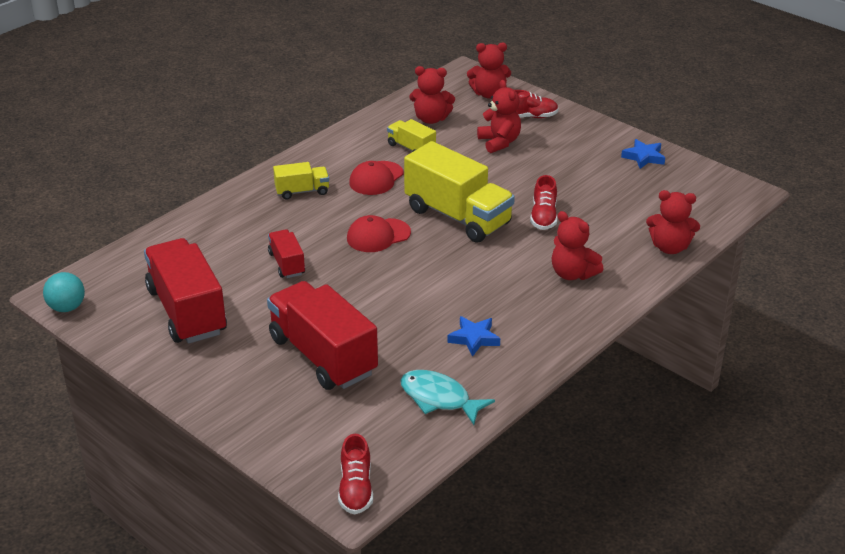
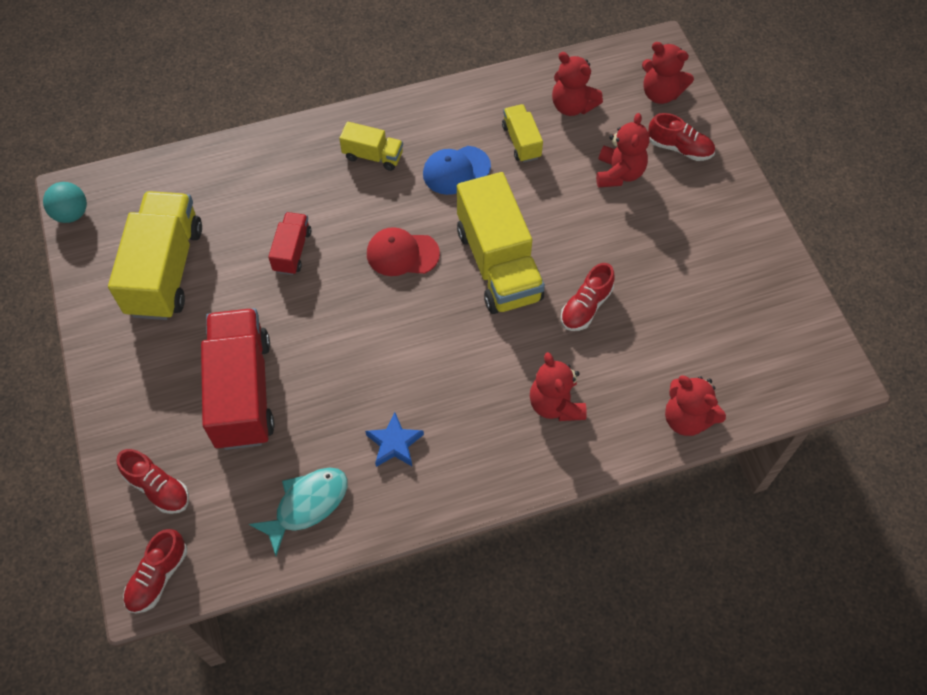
camera: 30 degrees right, 25 degrees up
red truck [144,238,227,344] -> yellow truck [108,191,202,320]
red cap [349,161,403,195] -> blue cap [423,146,491,195]
turquoise fish [400,370,495,425] -> turquoise fish turned 75 degrees clockwise [249,467,348,556]
blue star [621,139,665,169] -> none
none -> red shoe [117,449,189,514]

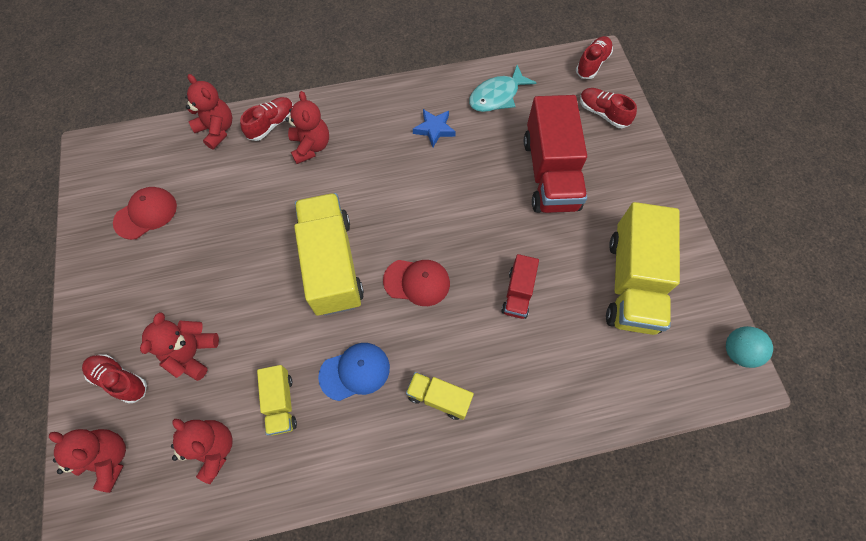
camera: 175 degrees left, 5 degrees up
red shoe [561,263,615,331] -> red shoe moved to [240,97,293,141]
none -> red cap [113,187,177,240]

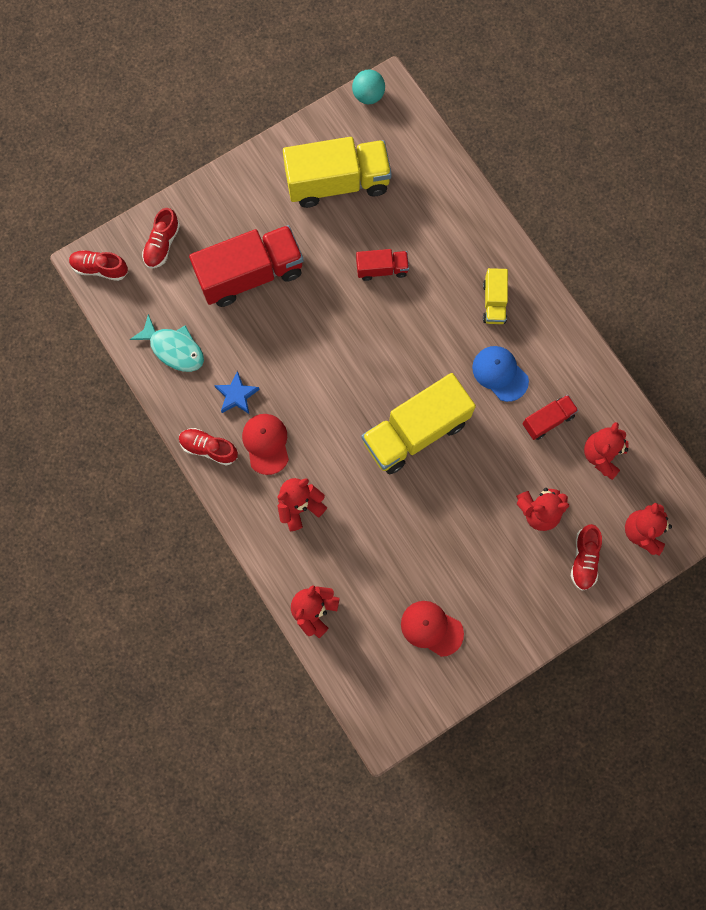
camera: 110 degrees left, 10 degrees up
red shoe [240,97,293,141] -> red shoe moved to [179,428,238,466]
yellow truck [257,365,297,435] -> red truck [522,395,579,440]
red cap [383,260,450,306] -> red cap moved to [242,414,289,475]

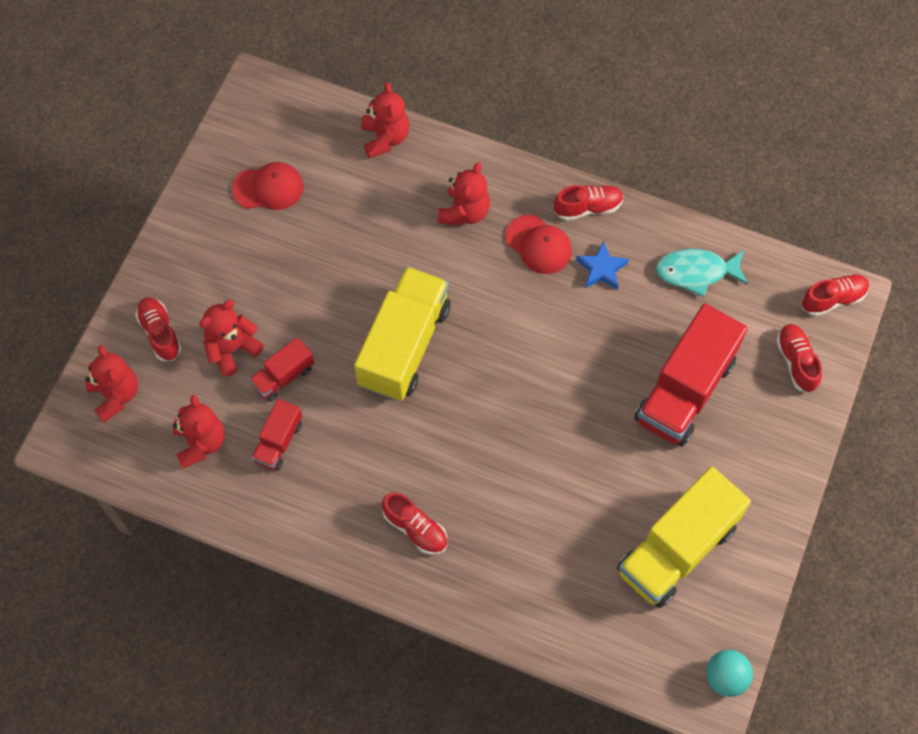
camera: 145 degrees right, 10 degrees down
red truck [356,249,409,281] -> red truck moved to [249,337,314,402]
blue cap [472,346,529,402] -> none
yellow truck [483,268,508,324] -> red shoe [382,492,447,555]

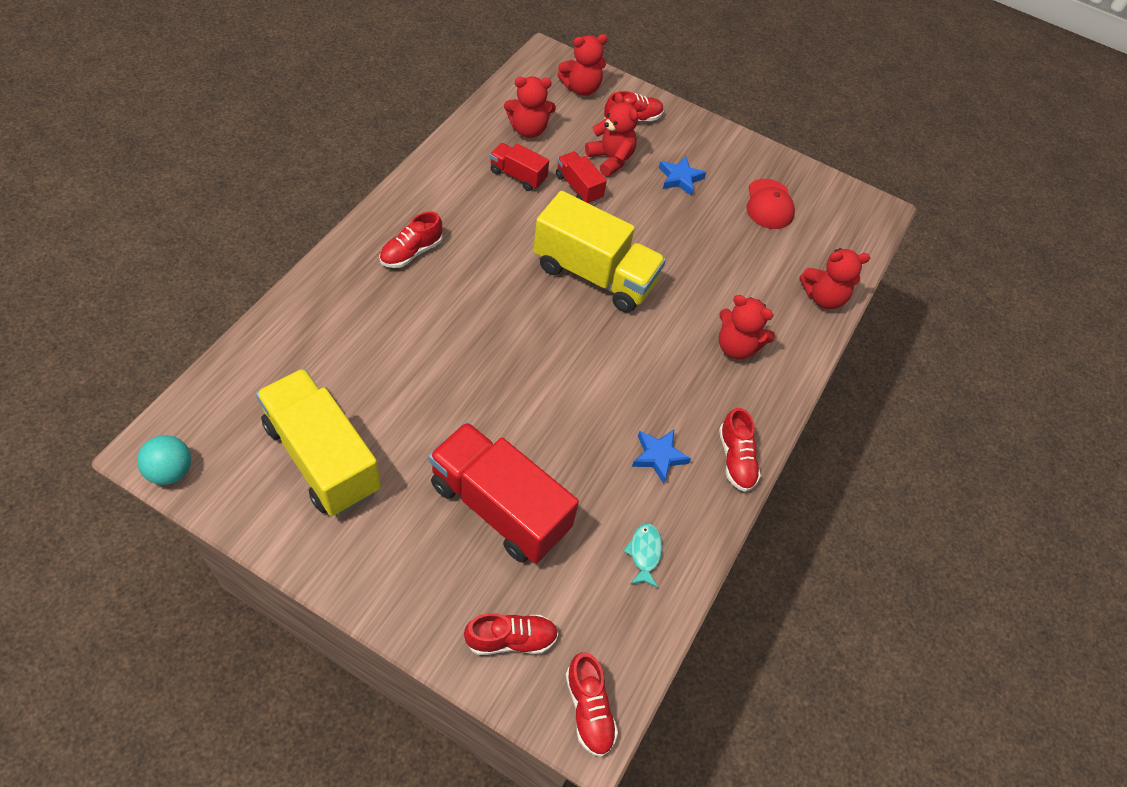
camera: 90 degrees right, 10 degrees down
red cap [505,214,572,274] -> none
turquoise fish [656,249,748,297] -> turquoise fish [624,523,663,588], size x0.62
none -> blue star [659,156,706,196]

